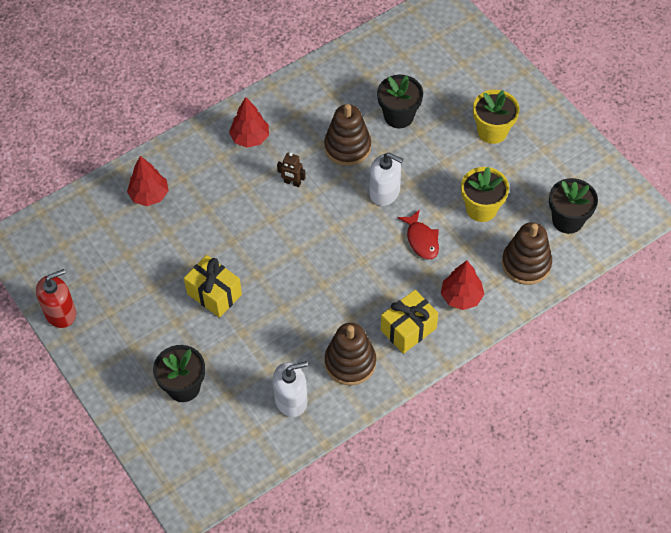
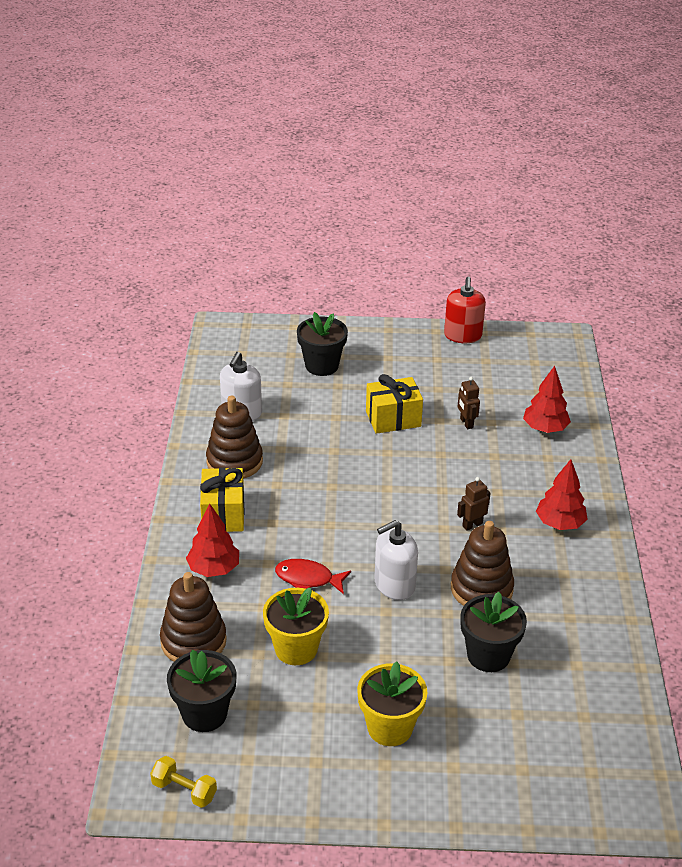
camera: 125 degrees right, 20 degrees down
none -> yellow dumbbell [150,756,217,808]
none -> brown robot [457,377,480,429]

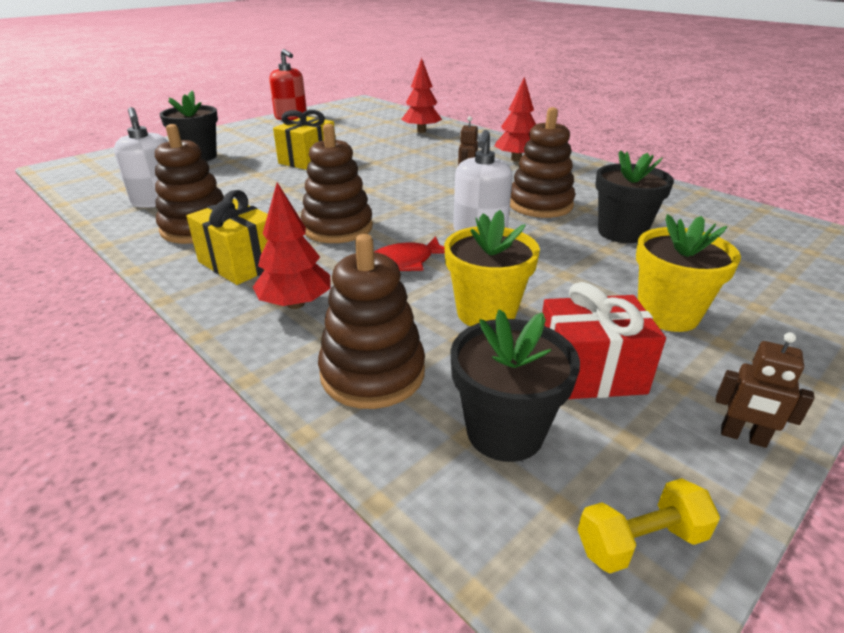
camera: 45 degrees left, 5 degrees down
brown robot [457,377,480,429] -> brown robot moved to [716,332,815,448]
none -> brown stacking toy [301,124,373,243]
none -> red gift [542,282,666,399]

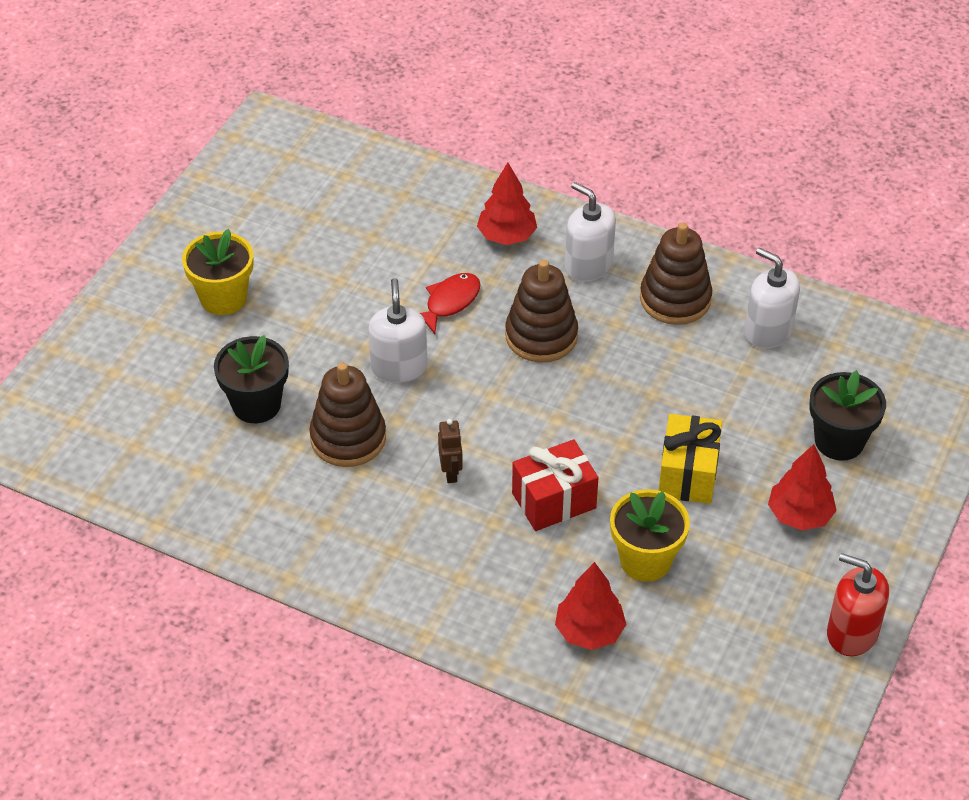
camera: 160 degrees right, 15 degrees up
yellow gift [186,190,268,285] -> white soap dispenser [565,182,616,282]
brown stacking toy [318,234,425,409] -> none
yellow flower pot [444,210,540,326] -> yellow flower pot moved to [610,489,690,582]
black flower pot [451,310,580,462] -> none
red tree [494,77,536,161] -> red tree moved to [768,444,837,530]
red gift [542,282,666,399] -> red gift moved to [512,439,599,531]
yellow dumbbell [578,478,720,573] -> none
brown robot [716,332,815,448] -> none

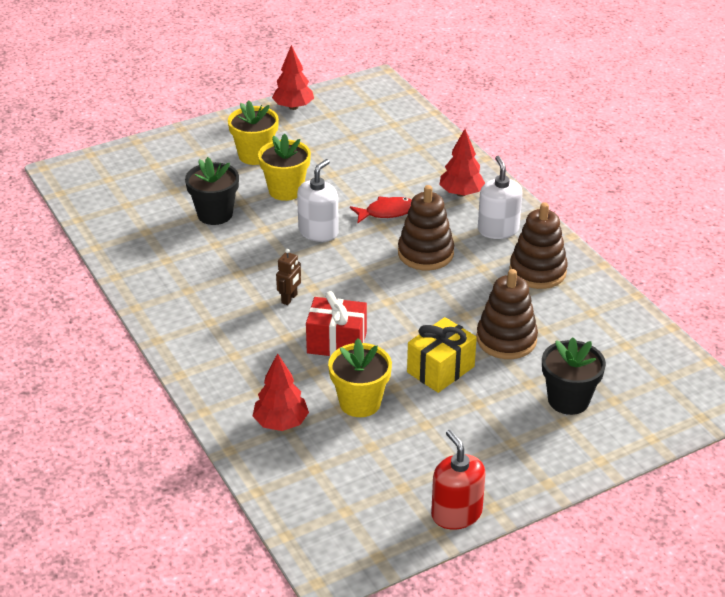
camera: 35 degrees right, 10 degrees down
brown stacking toy [309,362,386,467] -> brown stacking toy moved to [476,269,538,359]
white soap dispenser [745,248,800,349] -> none
red tree [768,444,837,530] -> red tree moved to [272,45,314,110]
none -> yellow flower pot [258,133,311,201]

